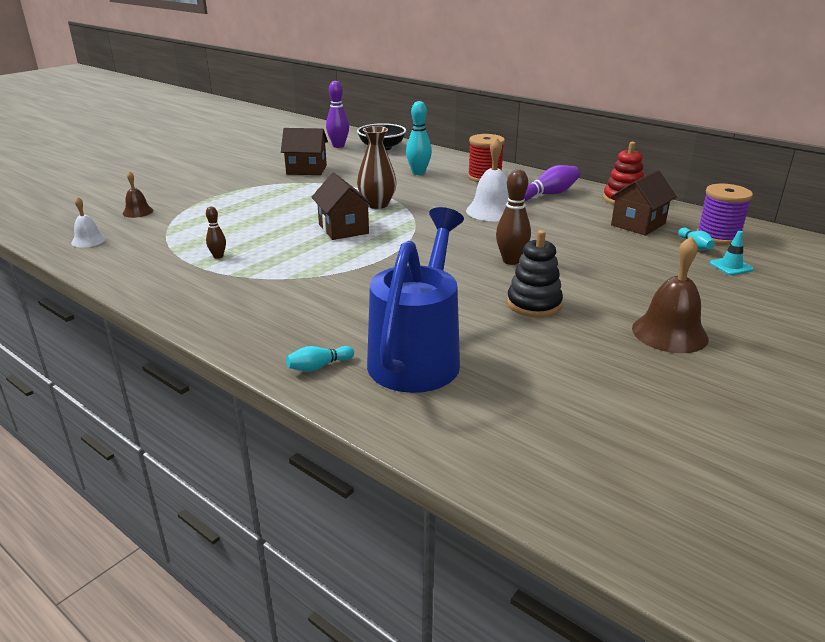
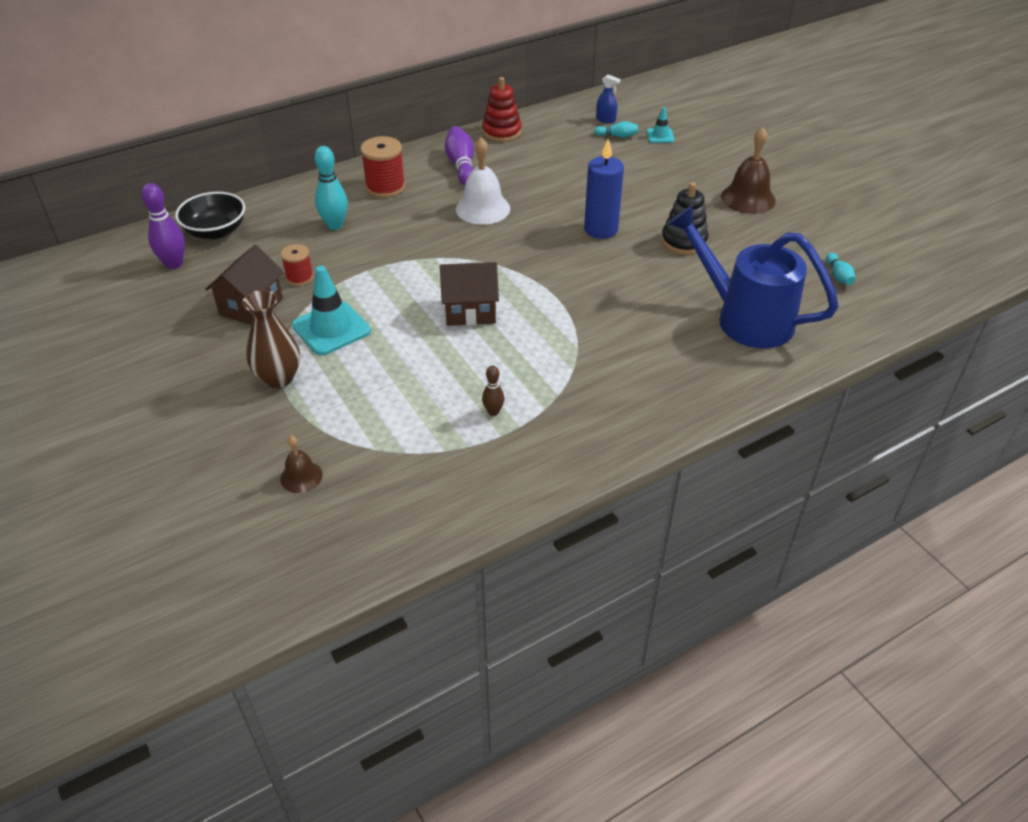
camera: 70 degrees left, 15 degrees up
white bell [71,197,106,248] -> none
turquoise bowling pin [286,346,354,371] -> turquoise bowling pin moved to [826,253,855,285]
brown vase [357,126,397,209] -> brown vase moved to [242,290,300,388]
brown bowling pin [496,169,531,265] -> blue candle [584,139,624,239]
brown house [610,170,677,235] -> none
purple spool [697,184,753,245] -> blue spray bottle [596,75,621,123]
none -> red spool [281,244,314,286]
none -> turquoise traffic cone [292,266,371,355]

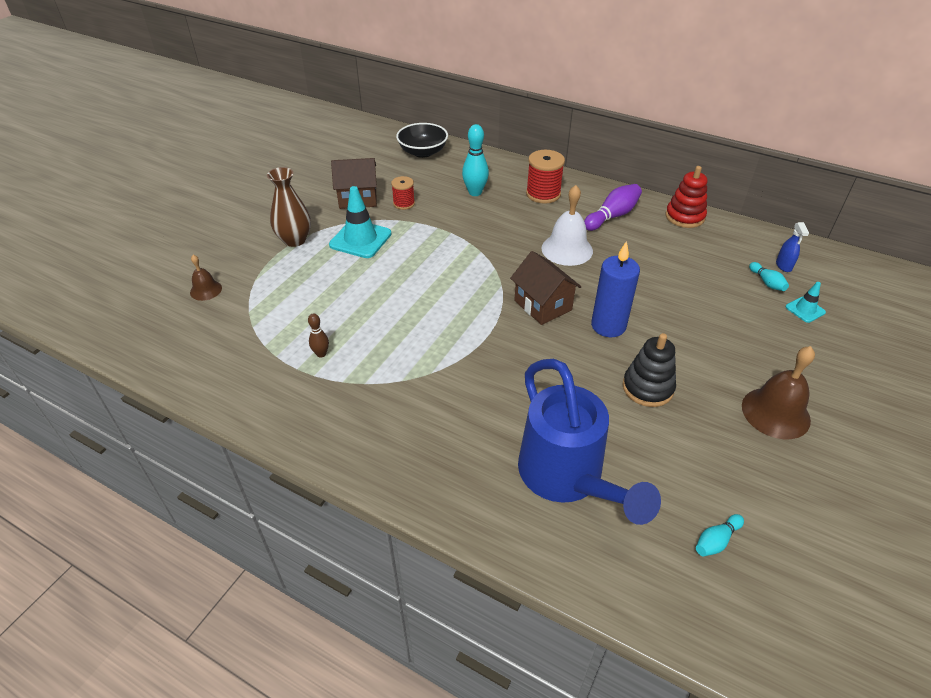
camera: 60 degrees right, 0 degrees up
purple bowling pin [141,183,185,269] -> none
brown house [440,262,499,326] -> brown house moved to [510,251,581,325]
blue watering can [667,205,839,349] -> blue watering can turned 150 degrees clockwise [518,359,661,525]

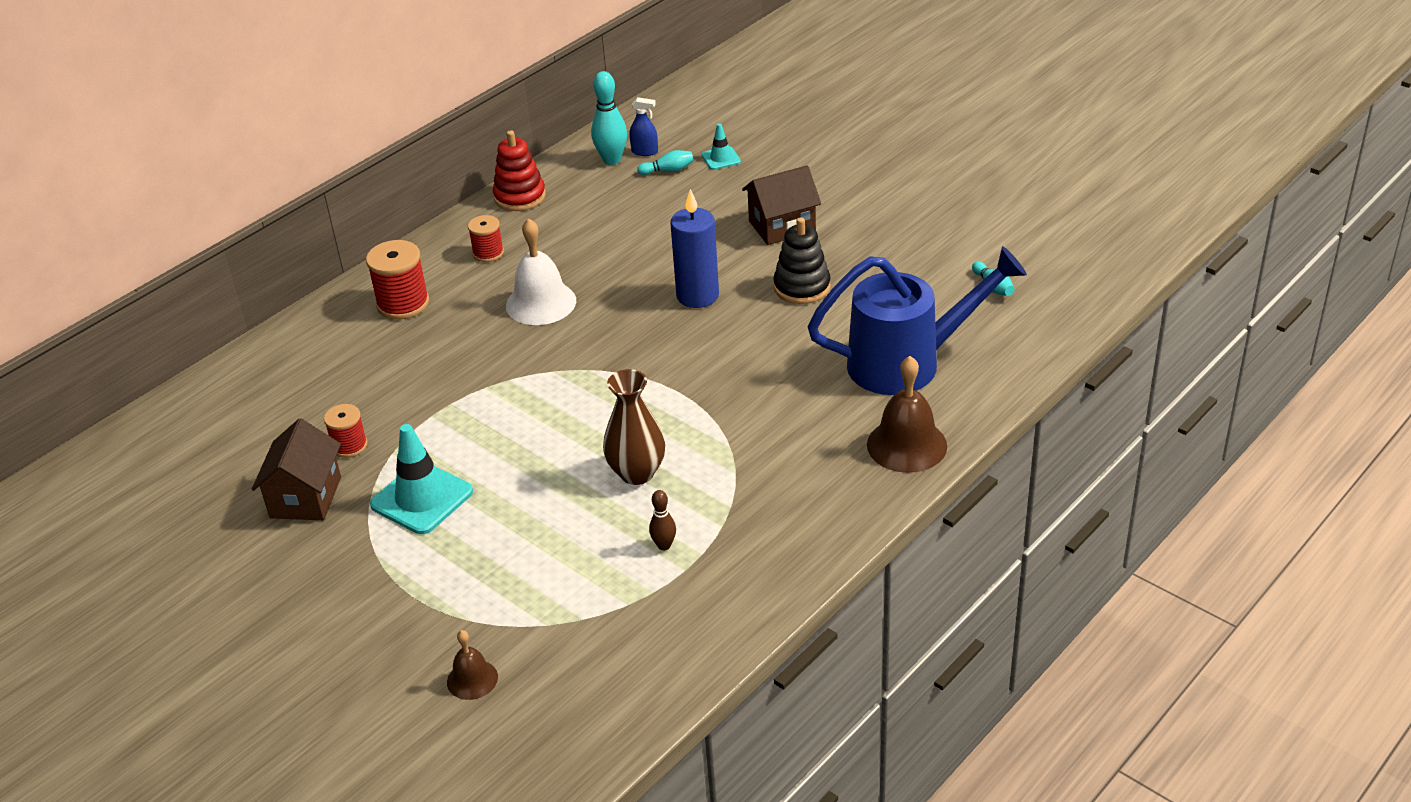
camera: 75 degrees left, 5 degrees down
brown vase [267,167,311,247] -> brown vase moved to [603,369,665,485]
black bowl [396,123,448,158] -> none
turquoise bowling pin [462,124,489,196] -> turquoise bowling pin moved to [591,71,627,165]
brown house [510,251,581,325] -> brown house moved to [742,165,821,245]
purple bowling pin [584,184,642,231] -> red spool [468,215,504,262]
brown bell [742,346,815,439] -> brown bell moved to [867,356,947,473]

